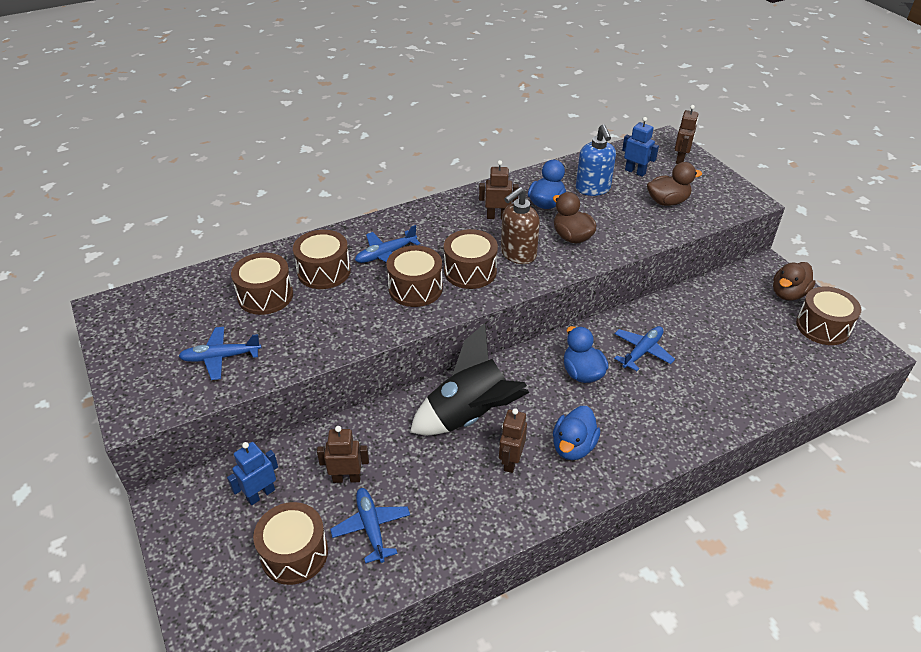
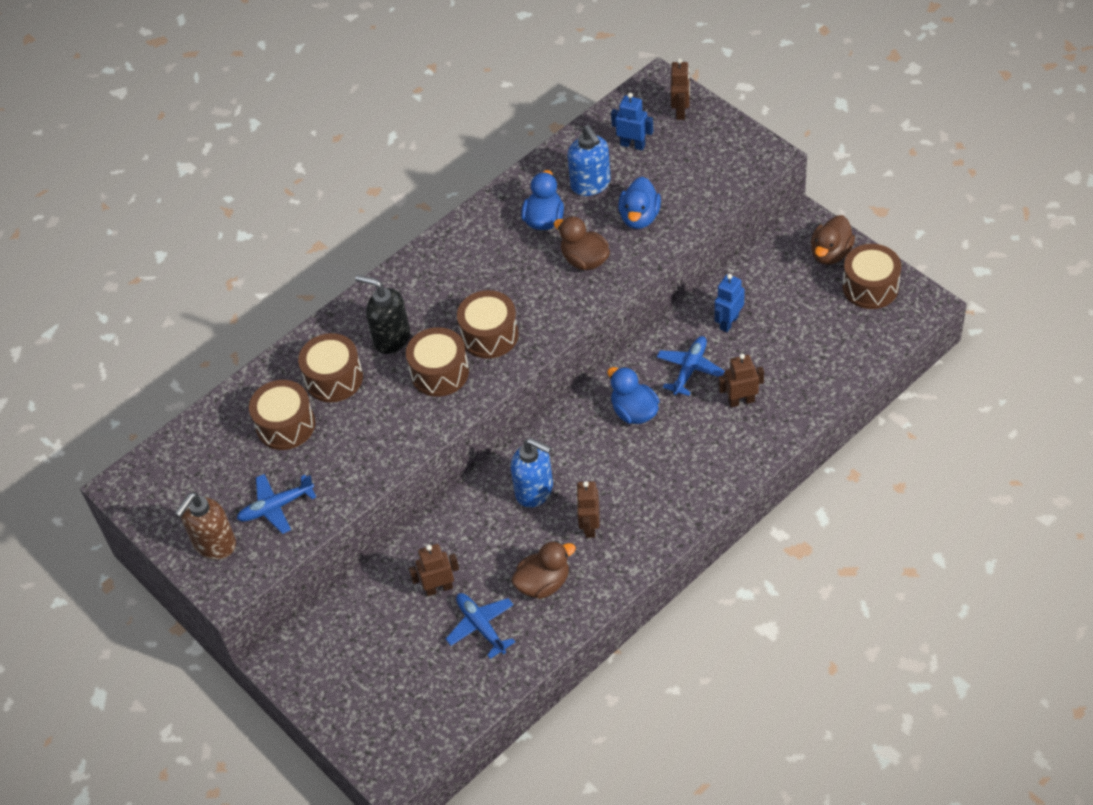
camera: 10 degrees left, 10 degrees up
blue robot [227,442,278,505] -> blue robot moved to [715,274,744,332]
brown drum [253,502,328,585] -> none
blue plane [355,225,421,263] -> black soap dispenser [355,275,410,354]
black rocket [410,323,529,435] -> blue soap dispenser [511,438,553,508]
brown robot [479,160,519,219] -> brown robot moved to [718,354,764,407]
brown soap dispenser [501,187,540,264] -> brown soap dispenser moved to [175,492,236,560]
blue duck [553,406,600,460] -> blue duck moved to [618,177,661,229]
brown duck [647,162,702,206] -> brown duck moved to [511,541,576,599]

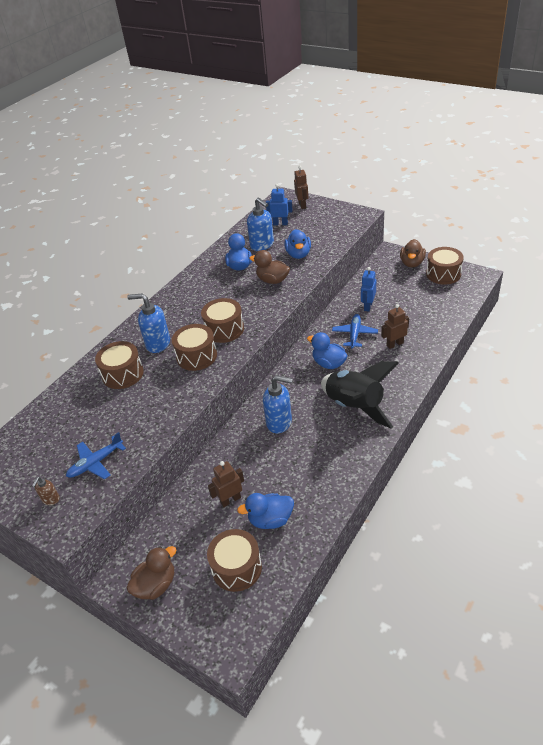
camera: 15 degrees left, 10 degrees down
brown soap dispenser [175,492,236,560] -> brown soap dispenser [32,477,60,505], size x0.50
brown drum [249,380,315,450] -> brown drum moved to [207,529,262,592]
black soap dispenser [355,275,410,354] -> blue soap dispenser [127,293,170,353]
blue plane [446,593,515,659] -> blue duck [237,493,294,529]
brown duck [511,541,576,599] -> brown duck moved to [127,546,176,600]
brown robot [576,481,599,538] -> none
none -> black rocket [321,361,399,429]

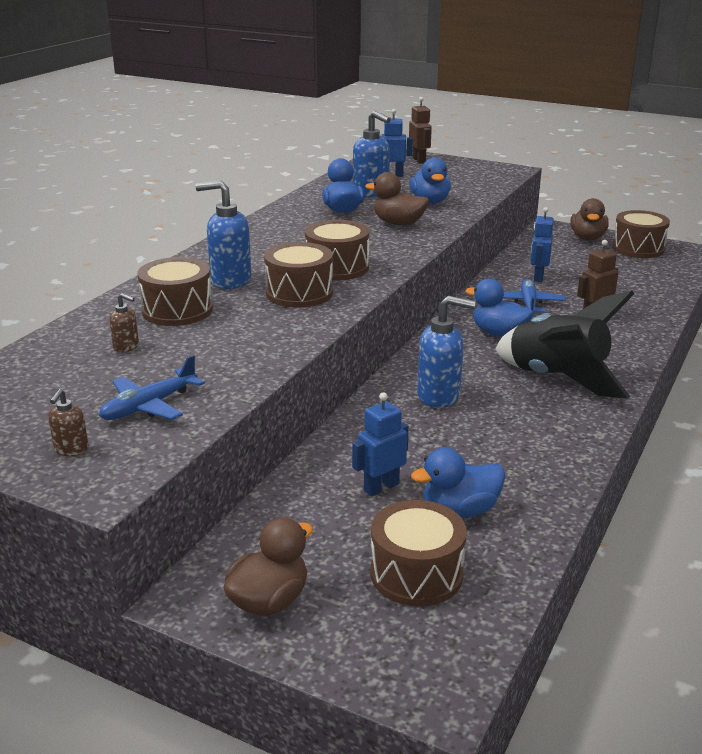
camera: 10 degrees left, 15 degrees down
brown robot [208,461,244,507] -> blue robot [352,392,409,496]
none -> brown soap dispenser [110,293,139,353]

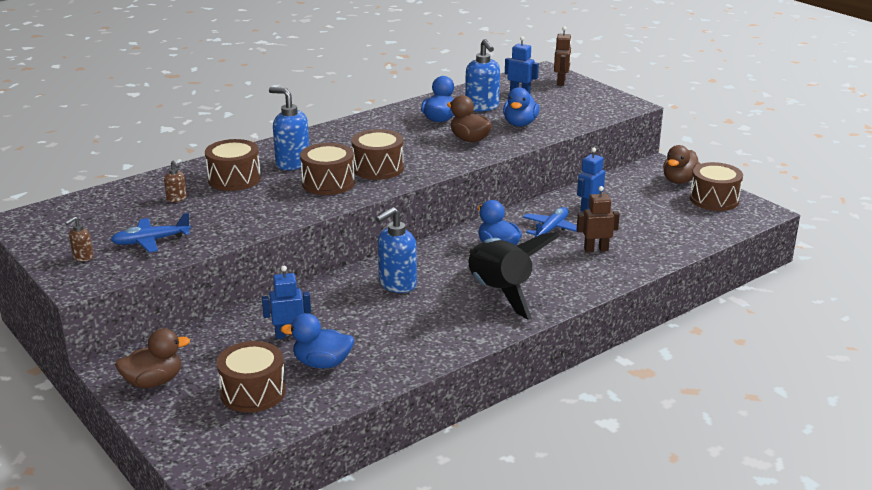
camera: 25 degrees right, 0 degrees up
blue soap dispenser [417,296,476,408] -> blue soap dispenser turned 105 degrees clockwise [376,207,417,293]

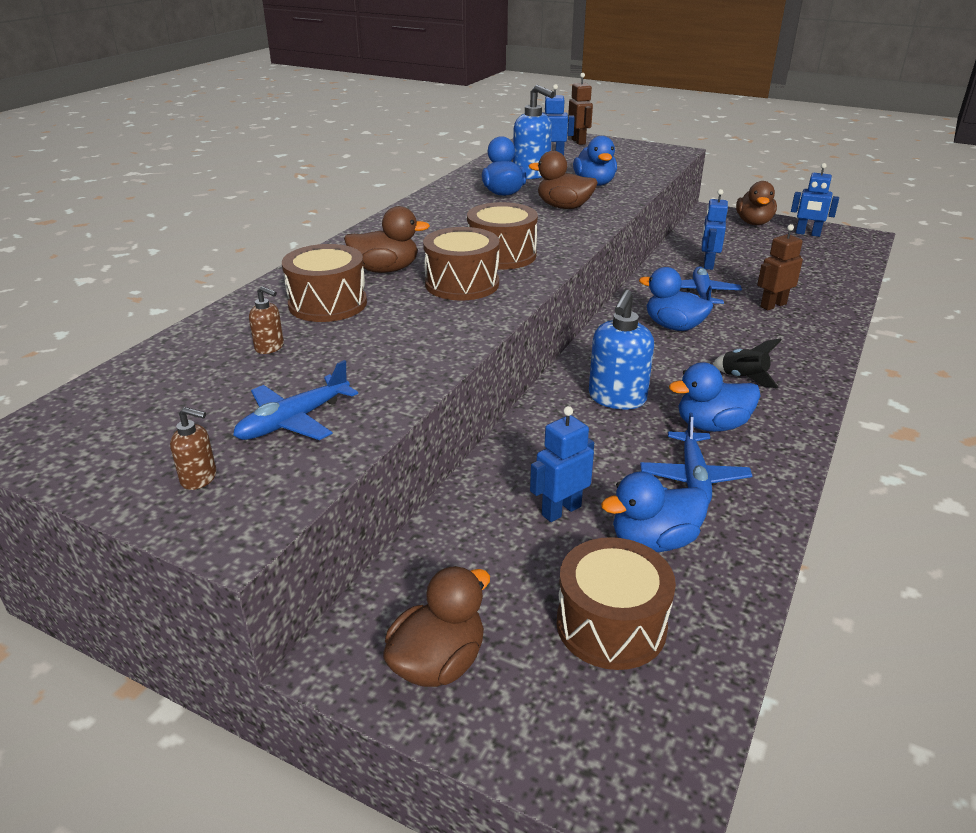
camera: 25 degrees left, 5 degrees up
brown soap dispenser [65,217,94,262] -> brown soap dispenser turned 90 degrees counterclockwise [170,407,216,490]
blue soap dispenser [269,87,309,170] -> brown duck [344,206,430,273]
black rocket [468,233,560,320] -> black rocket [713,338,781,388], size x0.43
brown drum [690,162,743,211] -> blue robot [791,163,839,237]
none -> blue plane [640,413,752,503]
none -> blue duck [669,362,761,432]

